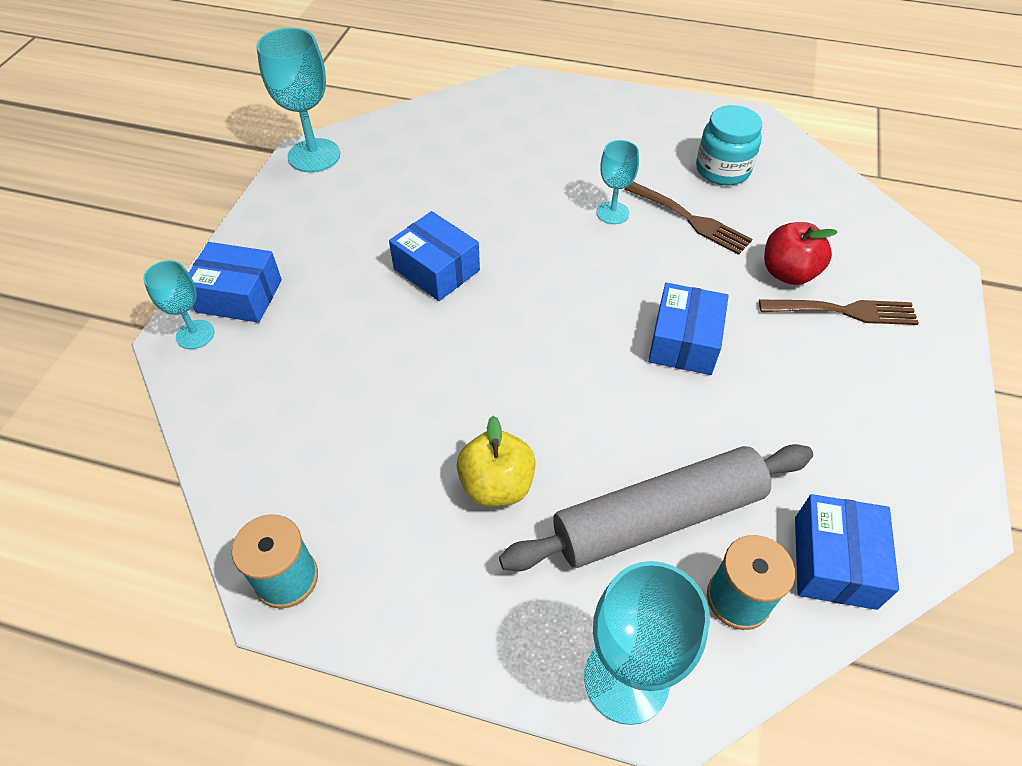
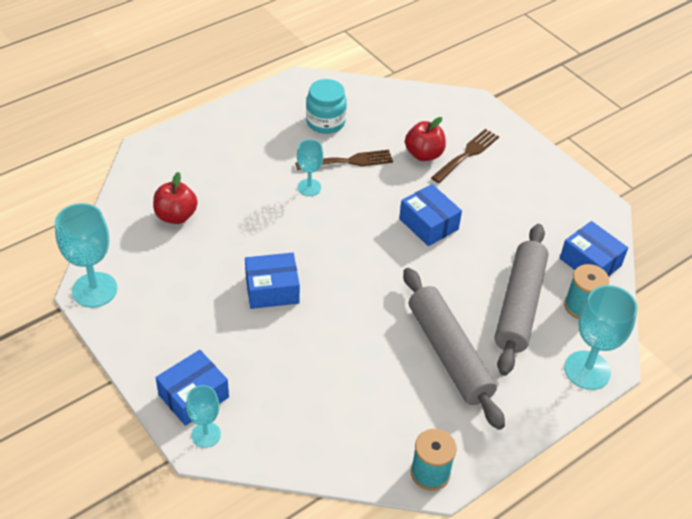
camera: 55 degrees left, 5 degrees down
yellow apple [456,416,536,507] -> grey rolling pin [403,268,505,430]
none -> red apple [153,172,198,224]

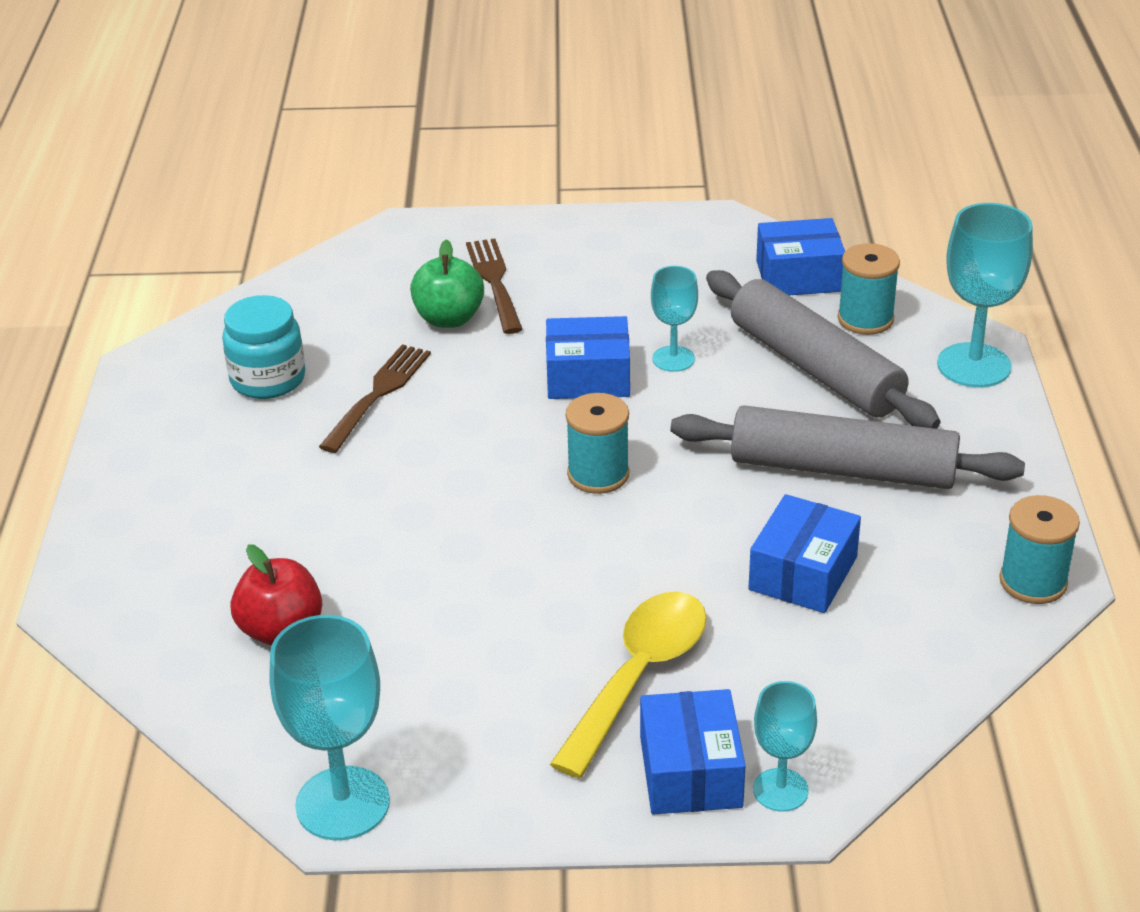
camera: 50 degrees left, 10 degrees down
blue box [245,253,300,309] -> blue box moved to [748,494,861,613]
turquoise goblet [297,139,323,196] -> turquoise goblet moved to [651,266,698,372]
red apple [405,117,446,161] -> green apple [410,240,484,328]
none -> yellow spoon [550,591,707,778]
none -> turquoise spool [566,393,630,494]

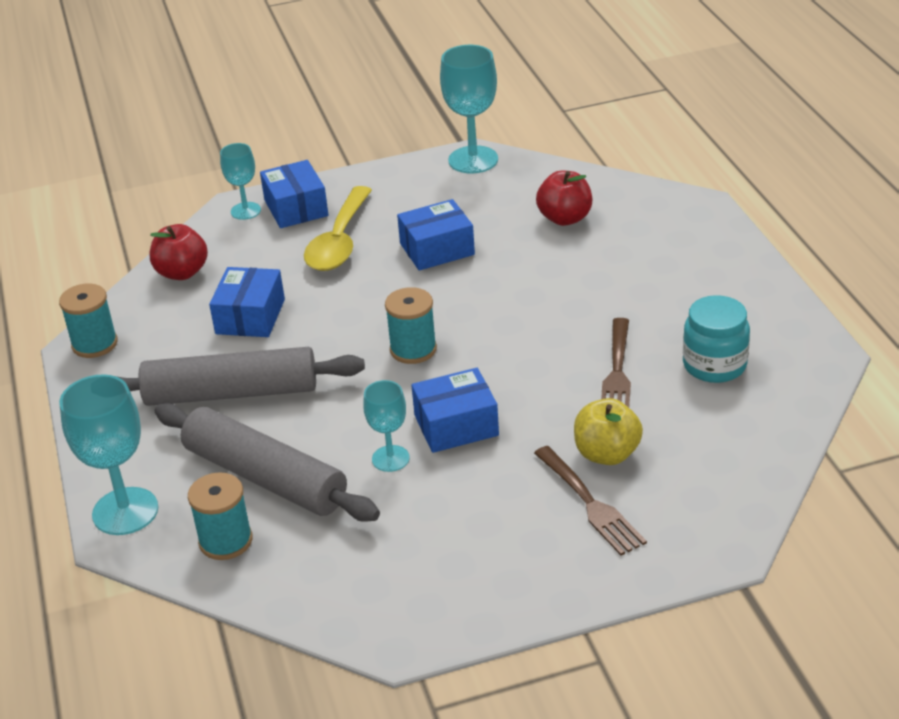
camera: 165 degrees right, 0 degrees up
green apple [410,240,484,328] -> yellow apple [574,398,643,465]
blue box [756,218,845,295] -> blue box moved to [397,199,475,271]
none -> red apple [149,224,208,280]

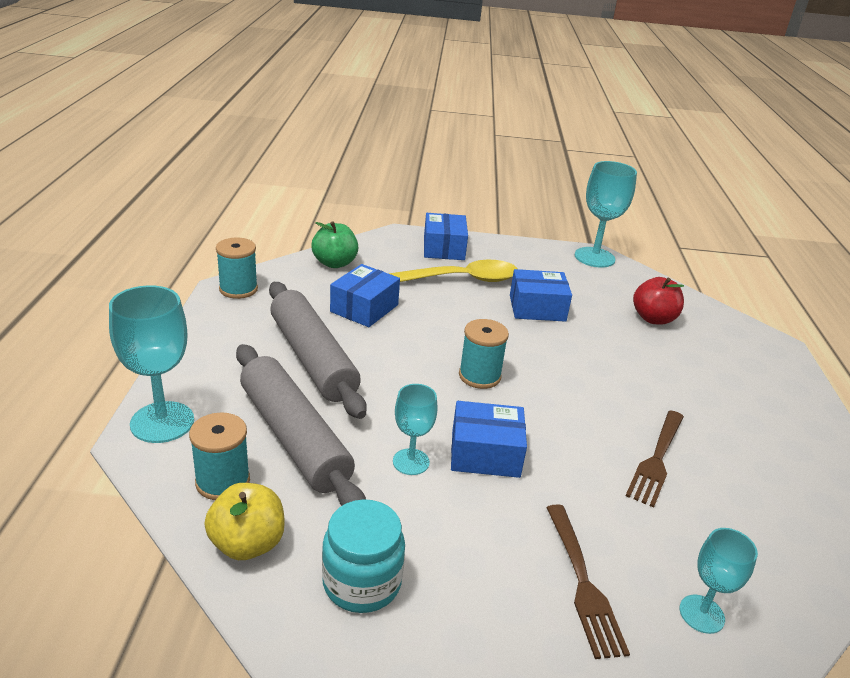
camera: 15 degrees right, 5 degrees down
grey rolling pin [116,347,365,406] -> grey rolling pin turned 45 degrees clockwise [269,282,367,419]
red apple [149,224,208,280] -> green apple [311,221,359,268]
turquoise goblet [220,143,261,220] -> turquoise goblet moved to [679,528,758,634]
yellow spoon [304,186,372,271] -> yellow spoon turned 135 degrees counterclockwise [389,260,518,282]
yellow apple [574,398,643,465] -> yellow apple moved to [204,483,285,560]
turquoise jar [683,295,750,383] -> turquoise jar moved to [322,499,405,613]

